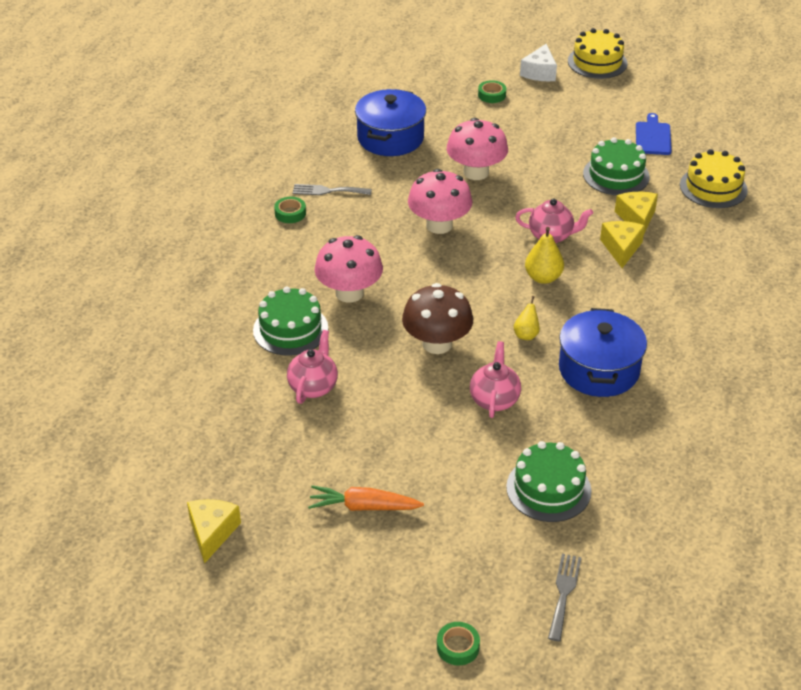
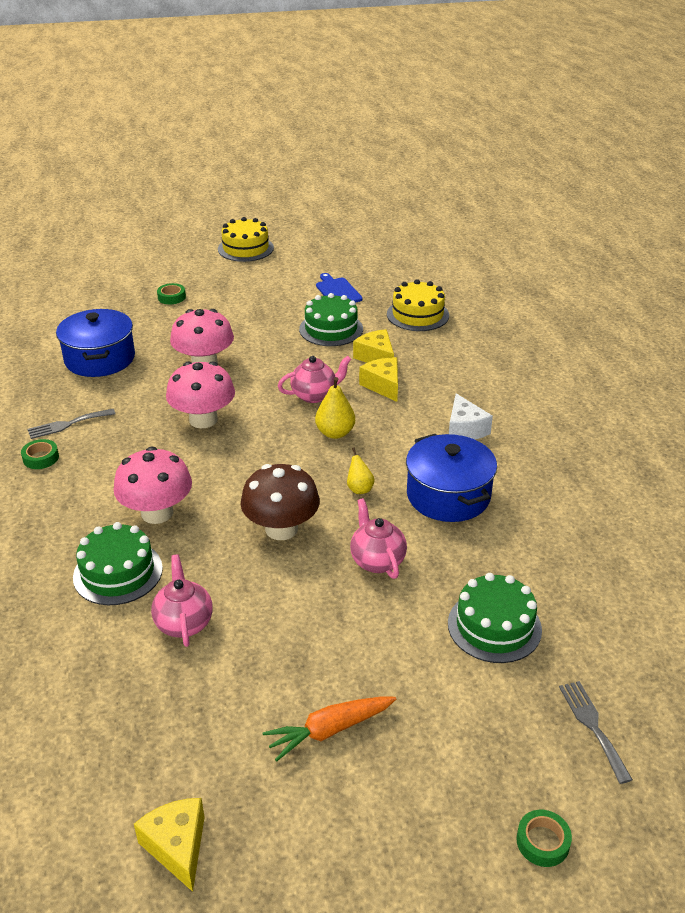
camera: 30 degrees left, 5 degrees down
white cheese [520,44,557,81] -> white cheese moved to [449,393,493,440]

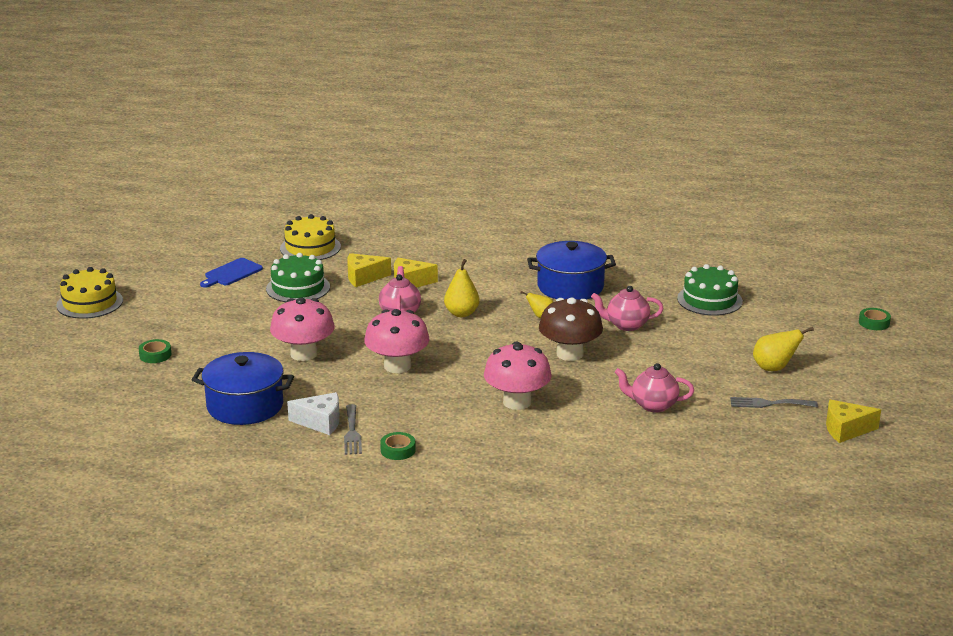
camera: 70 degrees left, 10 degrees down
green cake [73,522,163,605] -> none
orange carrot [262,696,396,761] -> yellow pear [753,327,814,371]
blue cutting board [316,273,363,303] -> blue cutting board turned 45 degrees counterclockwise [200,258,263,288]
white cheese [449,393,493,440] -> white cheese moved to [287,392,340,435]
grey fork [559,681,633,784] -> grey fork moved to [730,397,818,408]

